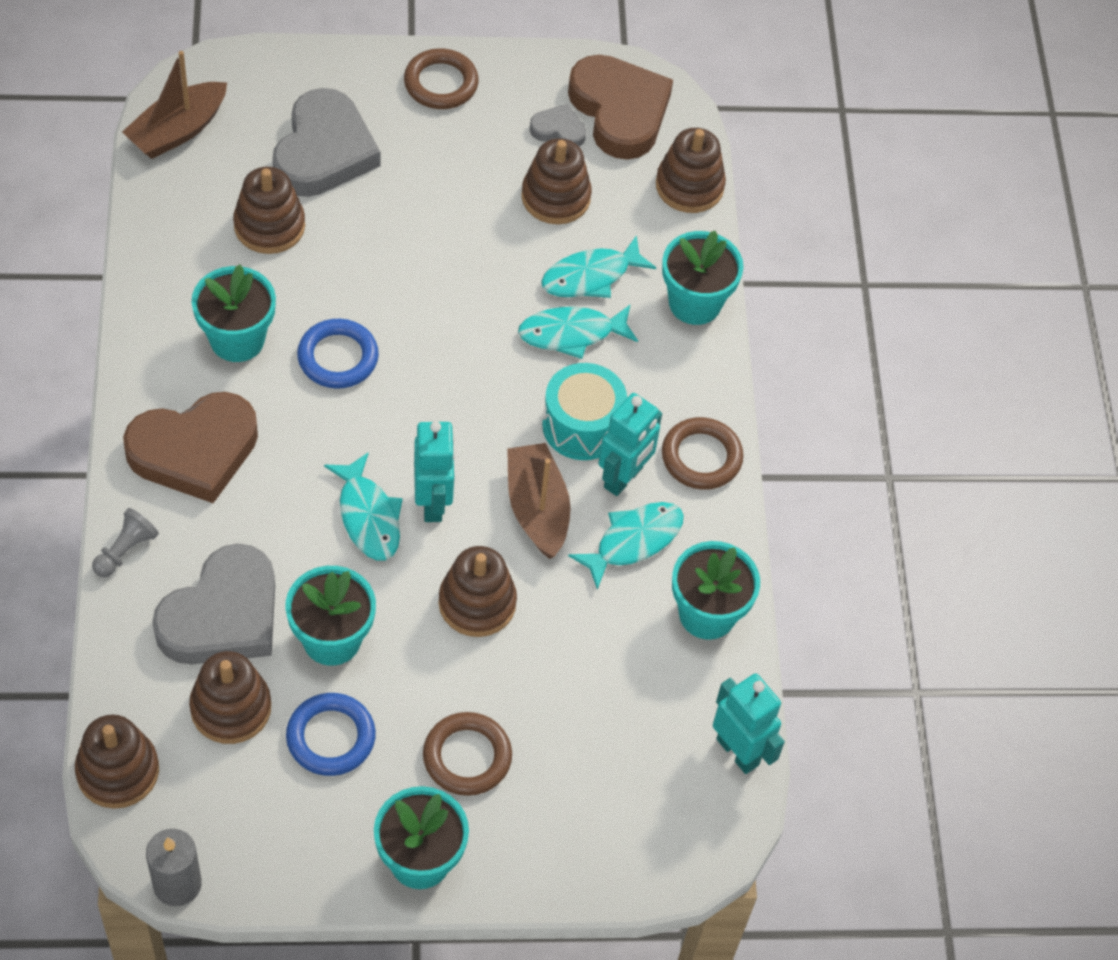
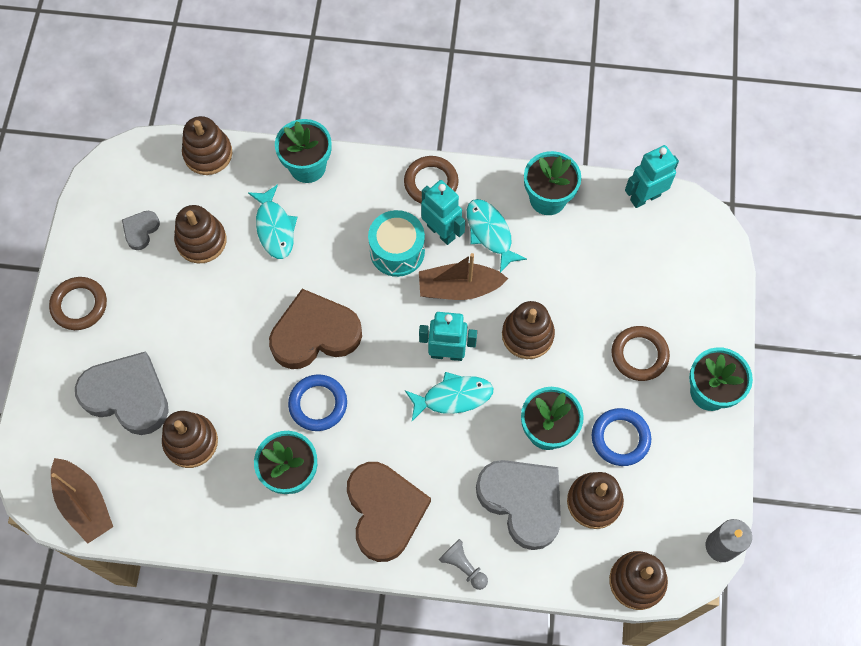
camera: 75 degrees left, 10 degrees up
turquoise fish [518,305,638,359] -> none
brown heart [568,55,673,159] -> brown heart moved to [269,289,362,369]

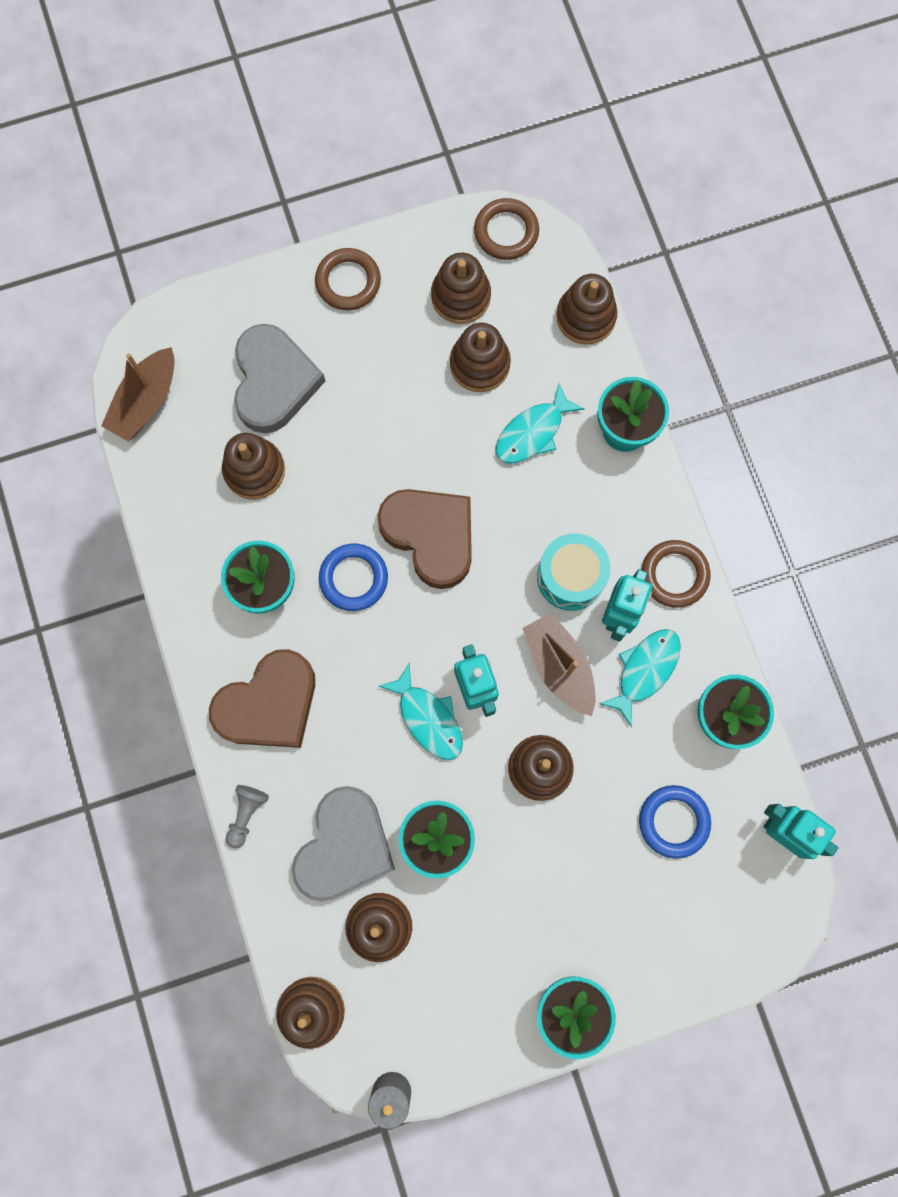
camera: 65 degrees right, 10 degrees up
grey heart [122,211,160,250] -> brown stacking toy [431,253,491,324]
blue ring [592,408,651,466] -> blue ring moved to [639,785,711,859]
brown ring [611,326,670,381] -> brown ring moved to [474,198,539,260]

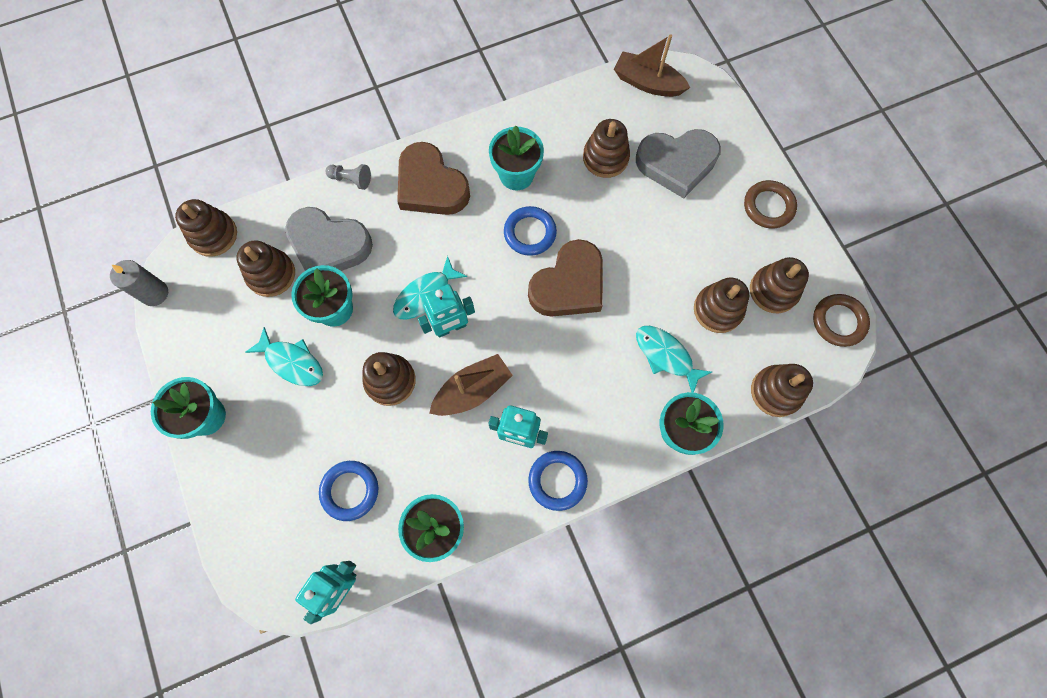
camera: 85 degrees right, 5 degrees down
turquoise drum [537,533,611,611] -> none
turquoise fish [599,629,681,727] -> turquoise fish moved to [245,327,323,386]
brown ring [641,540,711,608] -> blue ring [528,451,588,511]

